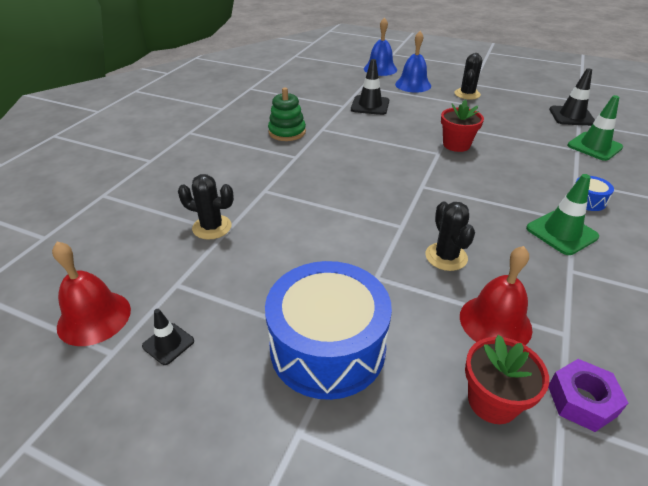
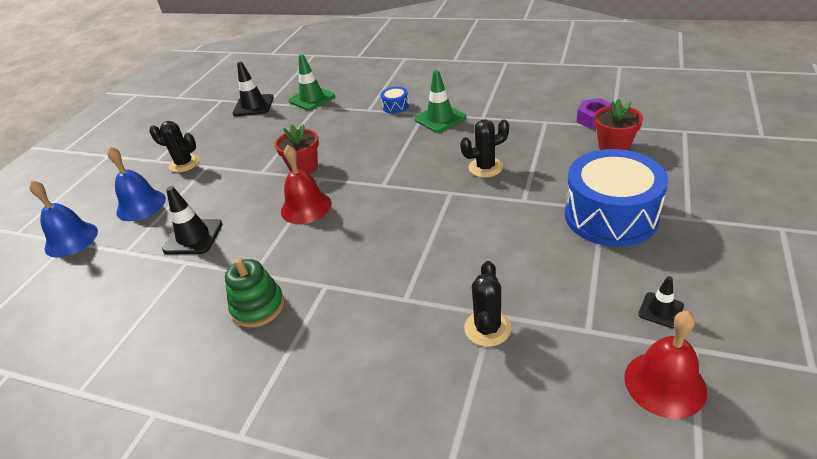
camera: 90 degrees left, 0 degrees up
red bell [460,246,532,345] -> red bell moved to [281,145,331,224]

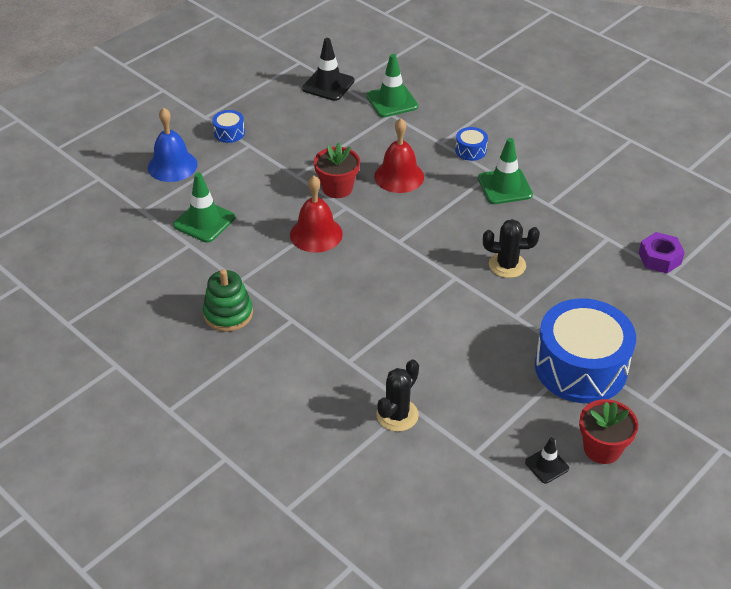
camera: 20 degrees right, 5 degrees up
blue bell [30,180,98,258] -> none
black cactus [149,121,200,172] -> blue drum [212,110,245,143]
black traffic cone [162,186,222,254] -> green traffic cone [173,172,235,243]
red flower pot [594,99,643,150] -> red flower pot moved to [579,399,638,464]
red bell [624,311,707,419] -> red bell moved to [374,118,424,193]

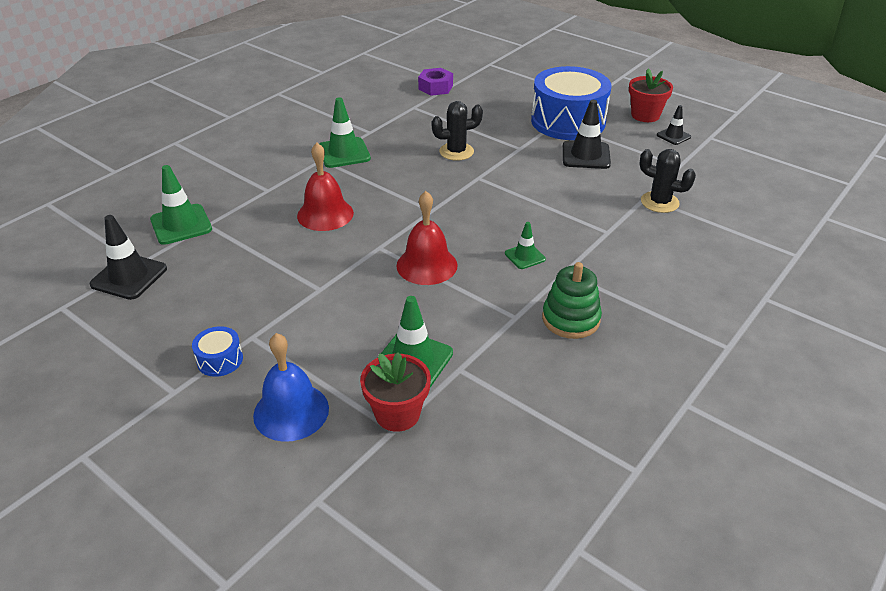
camera: 95 degrees left, 5 degrees down
red flower pot [314,143,360,198] -> red flower pot moved to [360,352,431,432]
blue drum [455,127,488,161] -> none
black cactus [483,219,540,278] -> black cactus turned 75 degrees clockwise [432,101,483,161]
none -> green traffic cone [505,222,546,269]
none -> black traffic cone [563,100,611,169]

